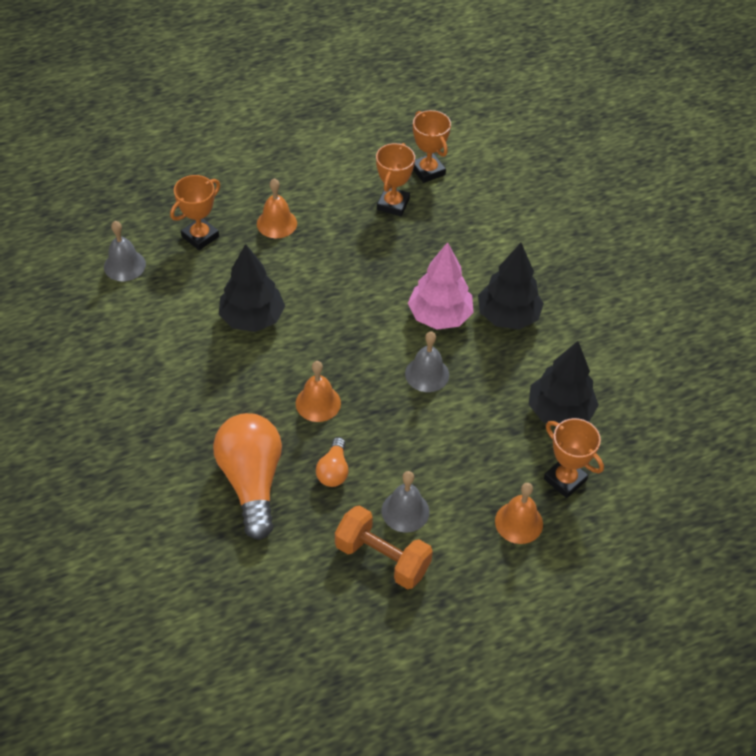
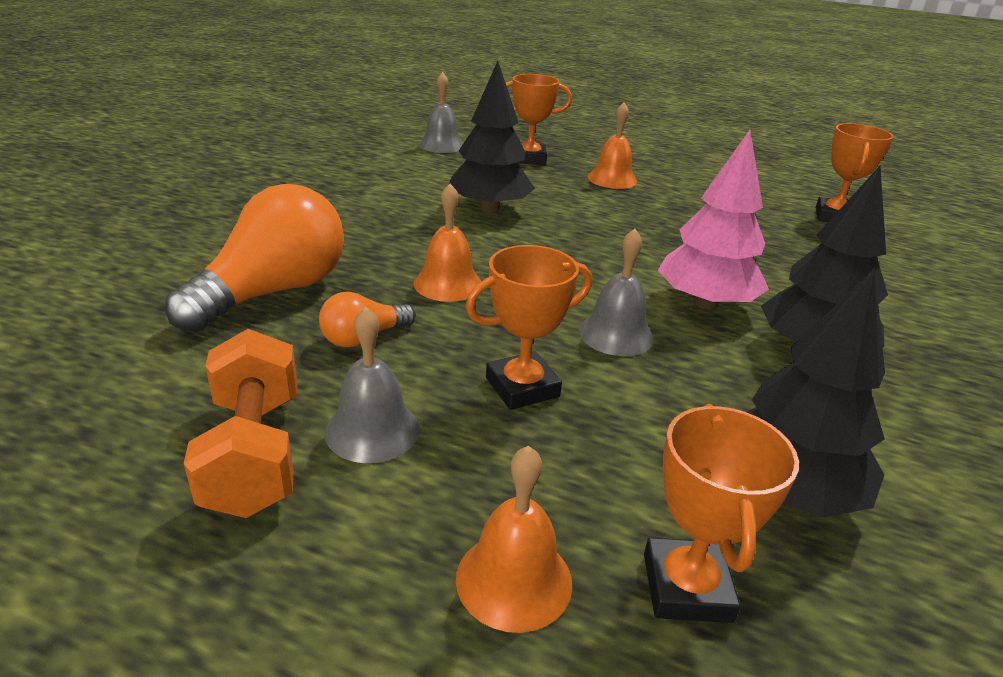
camera: 45 degrees right, 20 degrees down
orange trophy [376,143,415,216] -> orange trophy moved to [465,245,592,410]

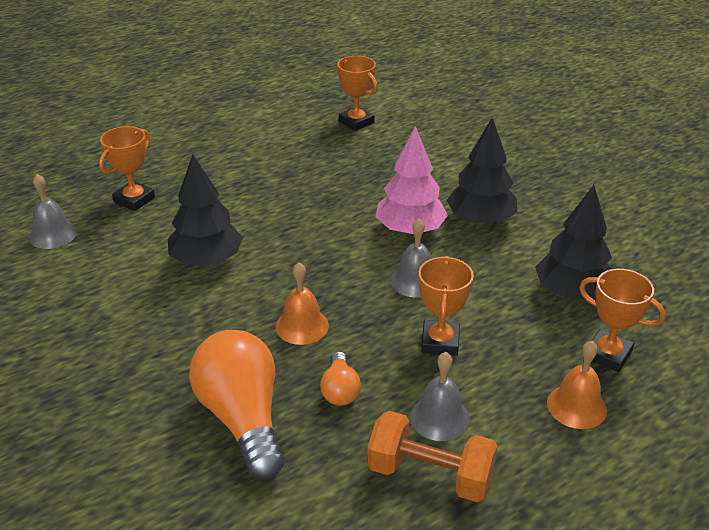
camera: 55 degrees left, 5 degrees up
orange bell [588,102,637,189] -> none

